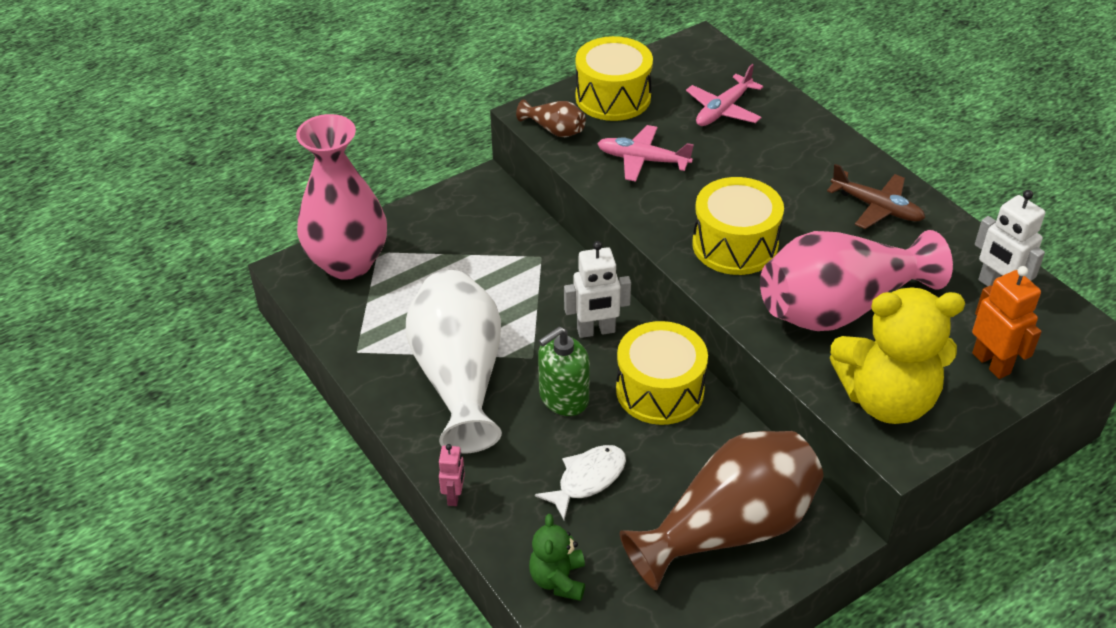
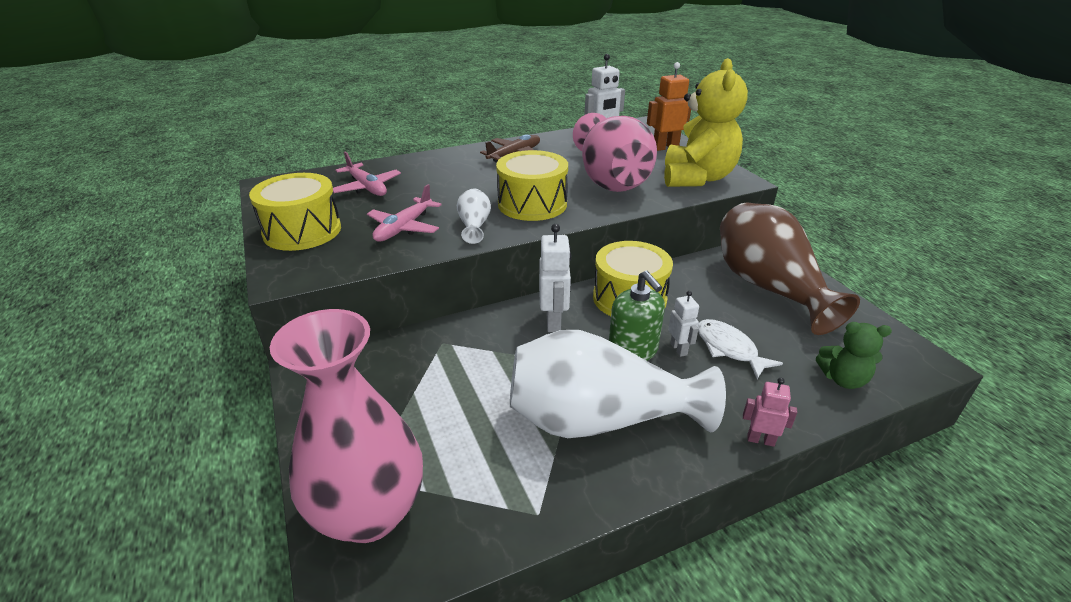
camera: 80 degrees left, 10 degrees down
brown vase [516,99,586,137] -> none
none -> white vase [457,189,491,244]
none -> white robot [668,291,699,357]

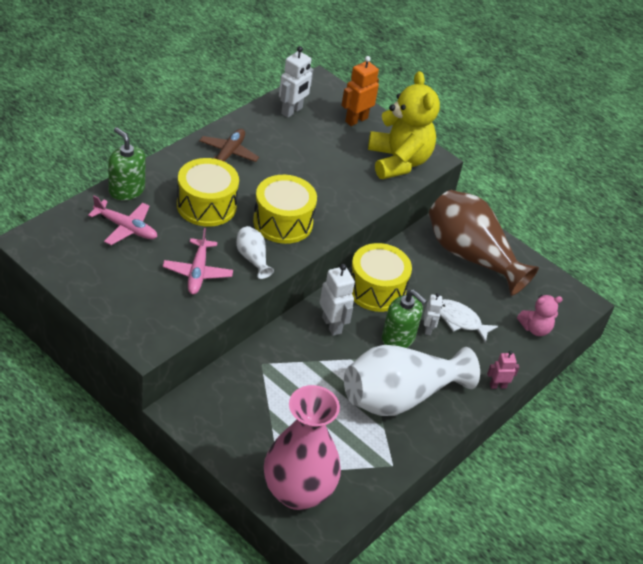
camera: 30 degrees left, 10 degrees up
yellow drum [249,173,341,251] -> yellow drum moved to [177,158,239,227]
pink vase [573,113,657,192] -> none
white robot [668,291,699,357] -> white robot turned 45 degrees clockwise [424,293,443,335]
green teddy bear [816,322,892,389] -> pink teddy bear [517,295,563,336]
none -> green soap dispenser [108,127,146,201]

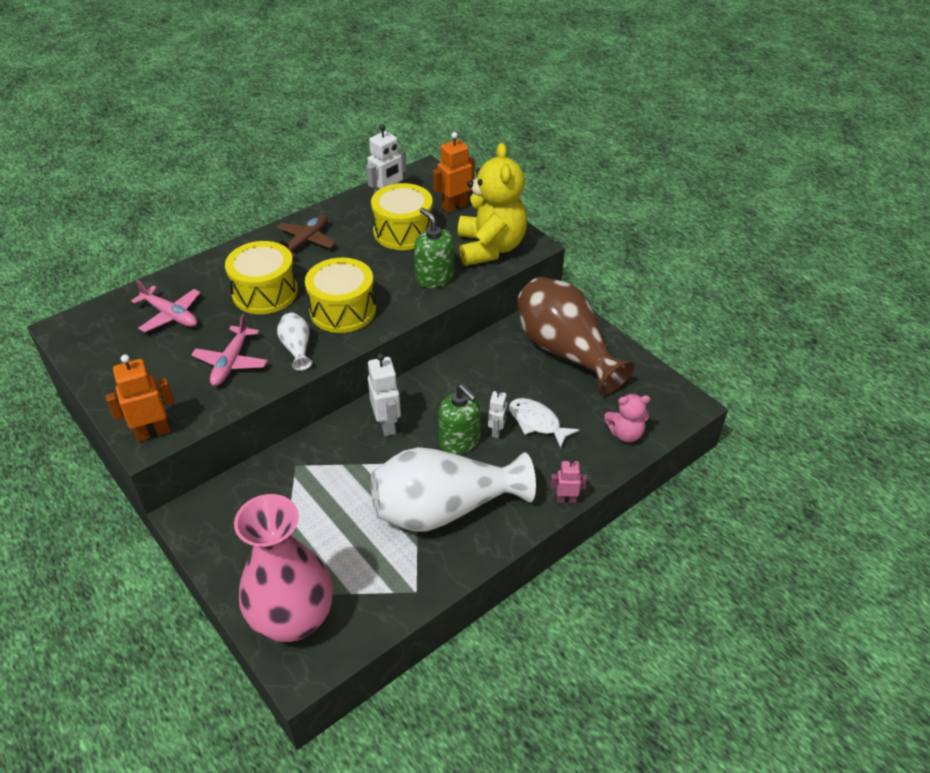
camera: 15 degrees right, 0 degrees up
green soap dispenser [108,127,146,201] -> green soap dispenser moved to [414,208,454,288]
yellow drum [350,243,412,312] -> yellow drum moved to [371,183,433,250]
none -> orange robot [105,354,175,442]

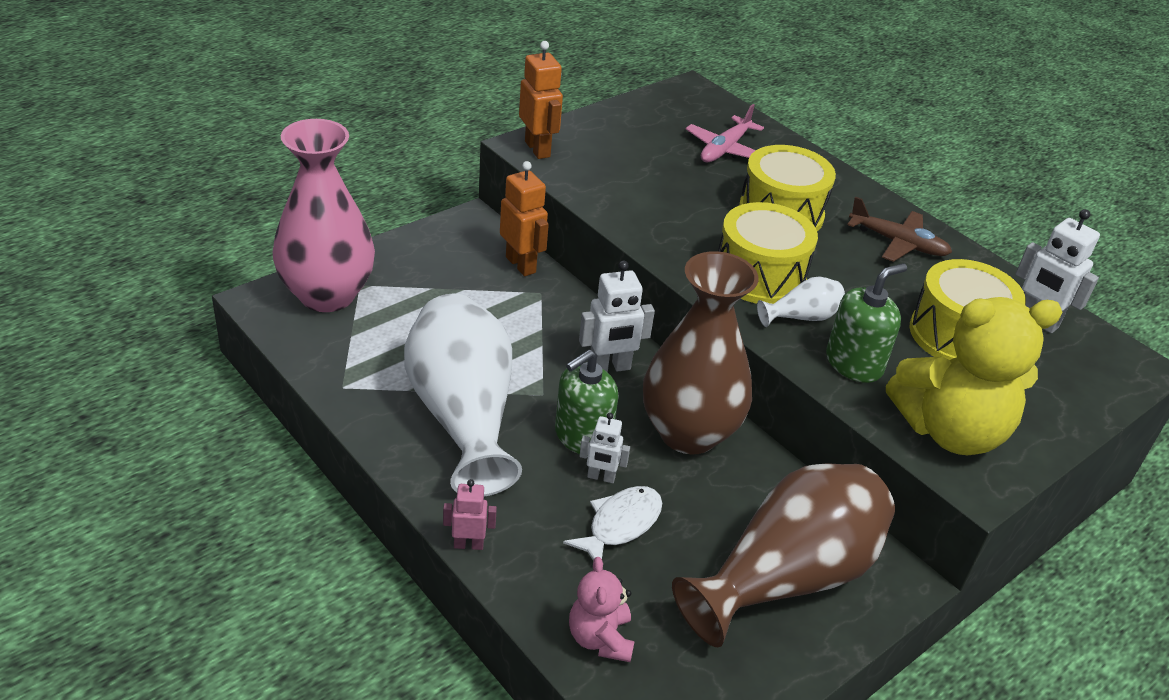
camera: 85 degrees right, 5 degrees down
pink plane [192,314,268,386] -> none
white vase [277,313,312,371] -> white vase moved to [757,277,845,327]
orange robot [433,132,475,213] -> orange robot moved to [500,161,549,276]
pink robot [550,458,587,503] -> pink robot turned 90 degrees counterclockwise [443,479,497,550]
none -> brown vase [643,251,759,454]

